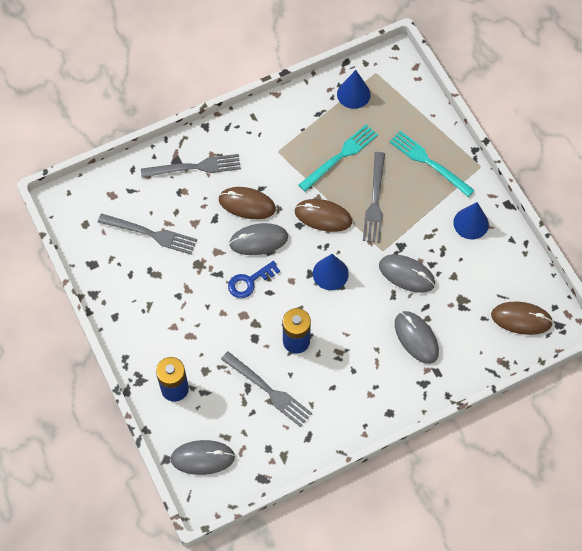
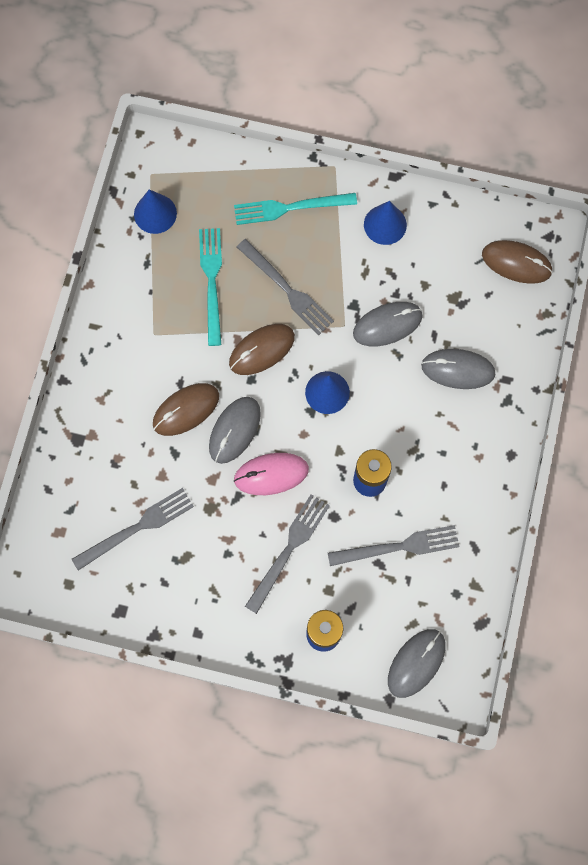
camera: 50 degrees left, 10 degrees up
grey fork [141,154,241,178] -> grey fork moved to [245,494,330,614]
blue key [228,261,280,298] -> pink mouse [234,453,309,495]
brown mouse [491,302,553,335] -> brown mouse turned 60 degrees clockwise [482,240,553,284]

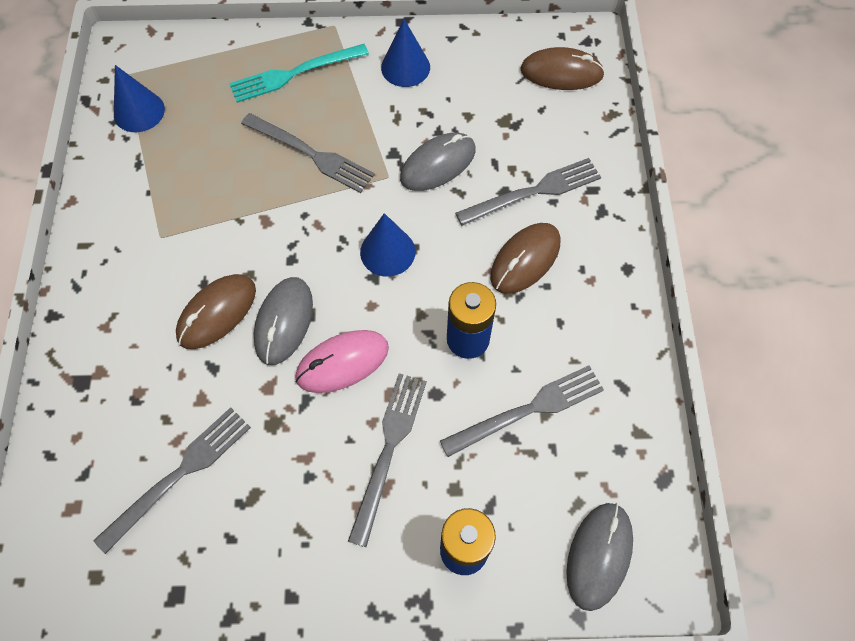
camera: 15 degrees left, 10 degrees down
turquoise fork [199,228,222,346] -> none
brown mouse [229,324,295,375] -> brown mouse moved to [490,223,561,294]
grey mouse [421,349,496,389] -> grey fork [455,158,601,226]

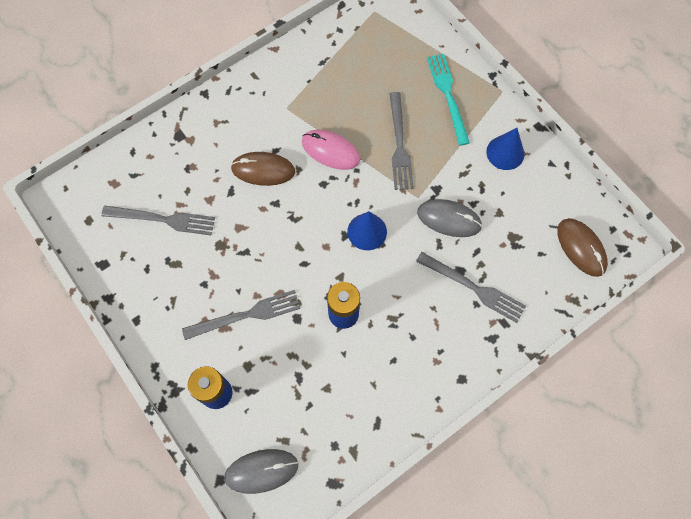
camera: 55 degrees right, 5 degrees up
blue cone [114,65,165,132] -> none
turquoise fork [229,44,369,103] -> turquoise fork turned 45 degrees clockwise [427,54,470,146]
grey mouse [254,277,313,365] -> none
pink mouse [295,330,389,393] -> pink mouse moved to [302,130,360,170]
grey fork [440,365,604,457] -> none
brown mouse [490,223,561,294] -> none

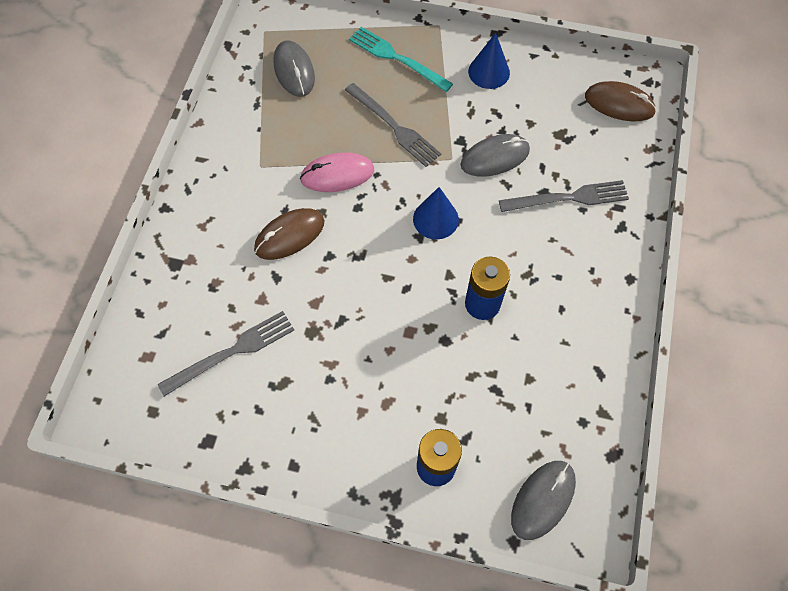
camera: 40 degrees left, 5 degrees down
grey fork [182,290,301,340] -> none
none -> grey mouse [273,40,315,97]

